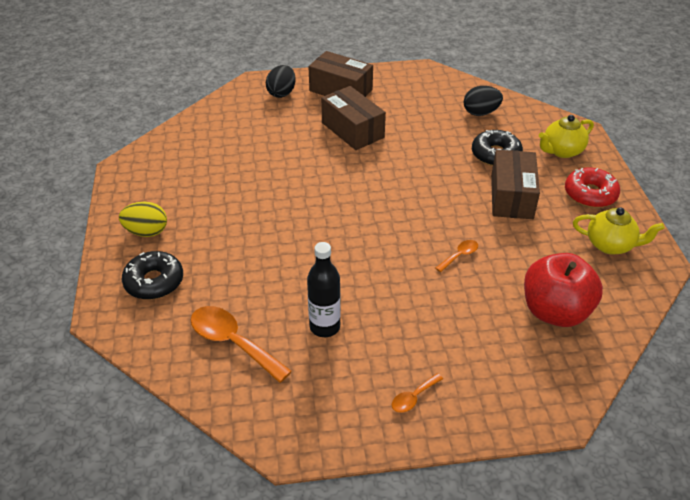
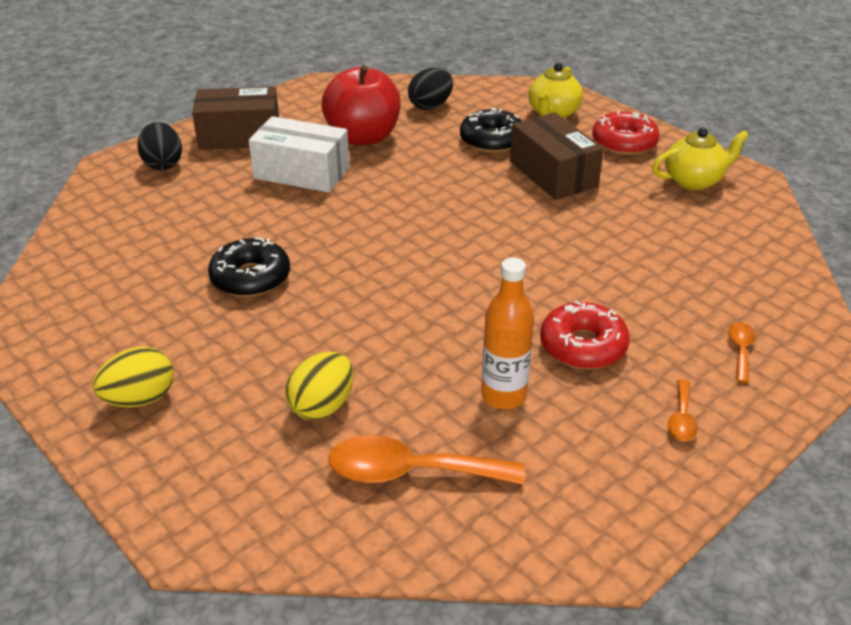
camera: 35 degrees left, 5 degrees down
black donut [122,251,183,300] -> black donut moved to [208,237,290,297]
black bottle [307,242,341,337] -> orange bottle [481,258,534,409]
brown box [321,86,386,150] -> white box [248,116,349,193]
orange spoon [436,240,478,272] -> orange spoon moved to [728,322,755,383]
red apple [524,253,603,327] -> red apple moved to [322,65,401,146]
none -> yellow egg [285,352,354,420]
none -> red donut [540,301,630,369]

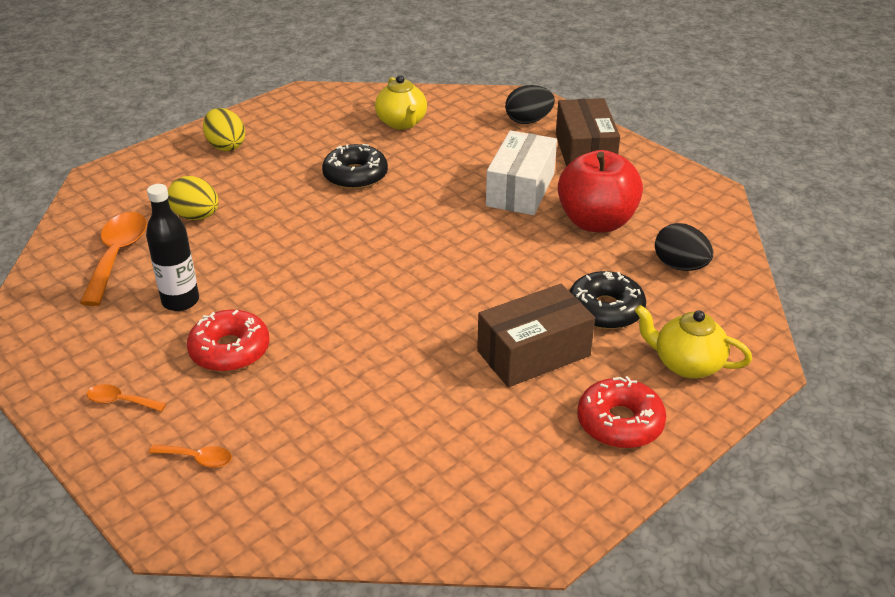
camera: 90 degrees right, 0 degrees up
orange bottle [481,258,534,409] -> black bottle [146,184,199,311]
yellow teapot [652,128,749,190] -> yellow teapot moved to [375,75,427,130]

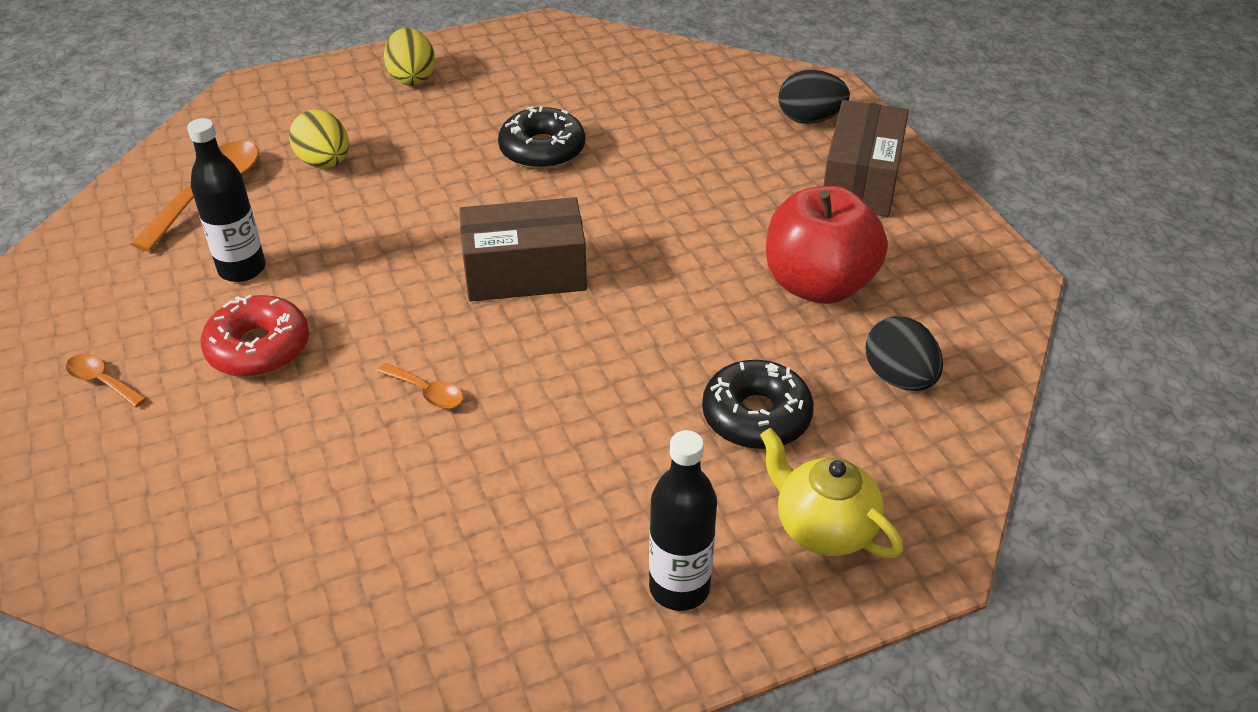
camera: 20 degrees right, 5 degrees up
orange spoon [149,444,232,468] -> orange spoon moved to [377,363,463,409]
yellow teapot [375,75,427,130] -> none
brown box [477,284,595,387] -> brown box moved to [459,197,587,302]
white box [486,130,557,215] -> none
red donut [577,376,666,449] -> black bottle [649,430,717,611]

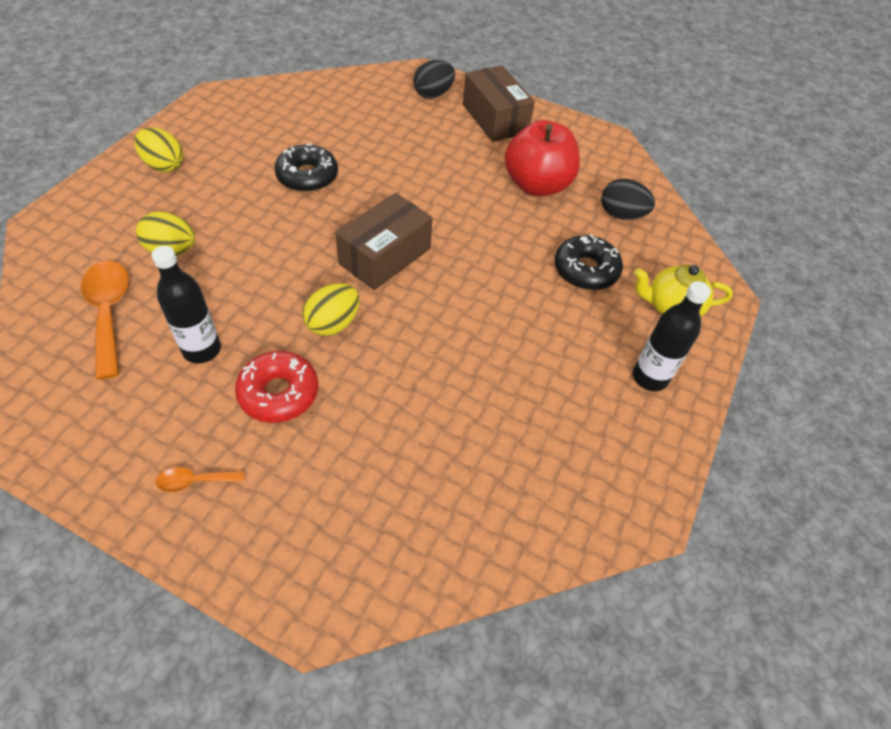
camera: 45 degrees left, 10 degrees up
orange spoon [377,363,463,409] -> none
none -> yellow egg [302,283,360,336]

